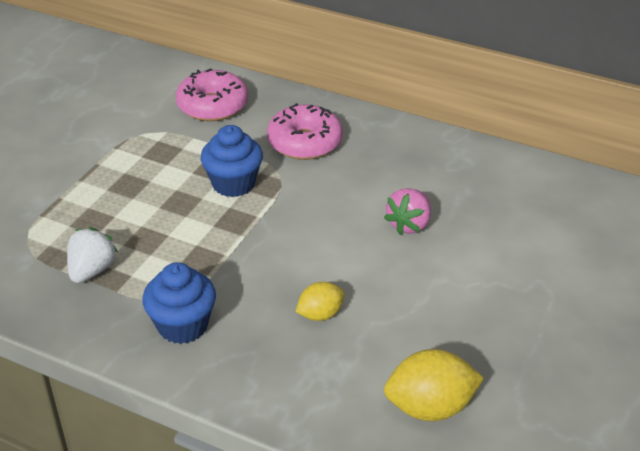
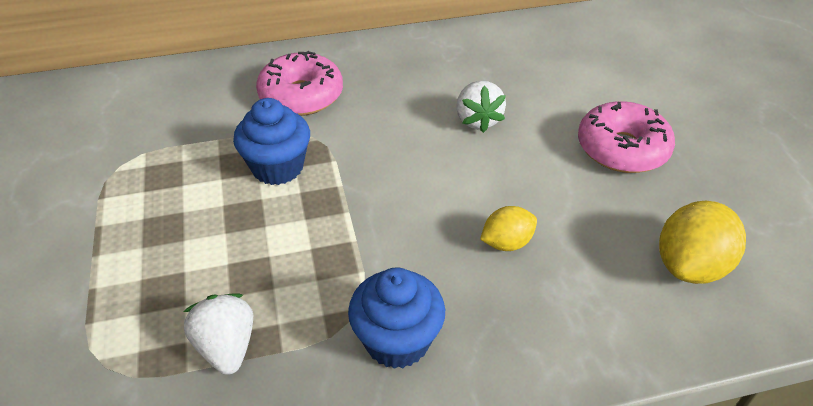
camera: 40 degrees left, 5 degrees up
pink donut [175,69,248,121] -> pink donut moved to [578,101,675,173]
yellow lemon [296,282,345,321] -> yellow lemon turned 45 degrees clockwise [480,206,537,251]
pink strawberry [384,188,431,235] -> white strawberry [456,81,506,133]

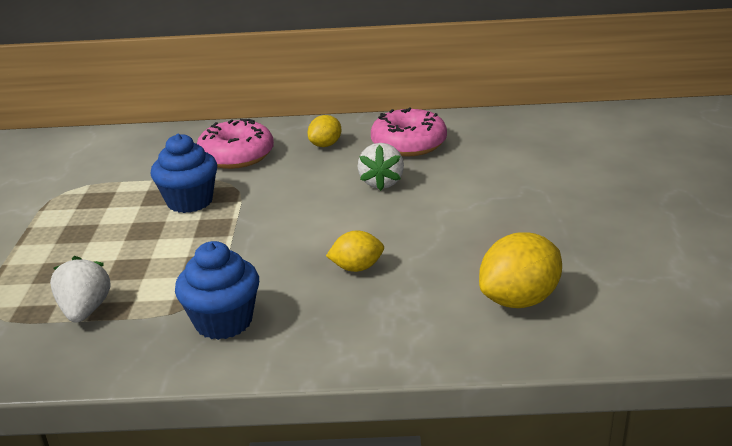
camera: 15 degrees right, 15 degrees down
pink donut [578,101,675,173] -> pink donut moved to [371,107,447,157]
none -> yellow lemon [307,115,341,147]

